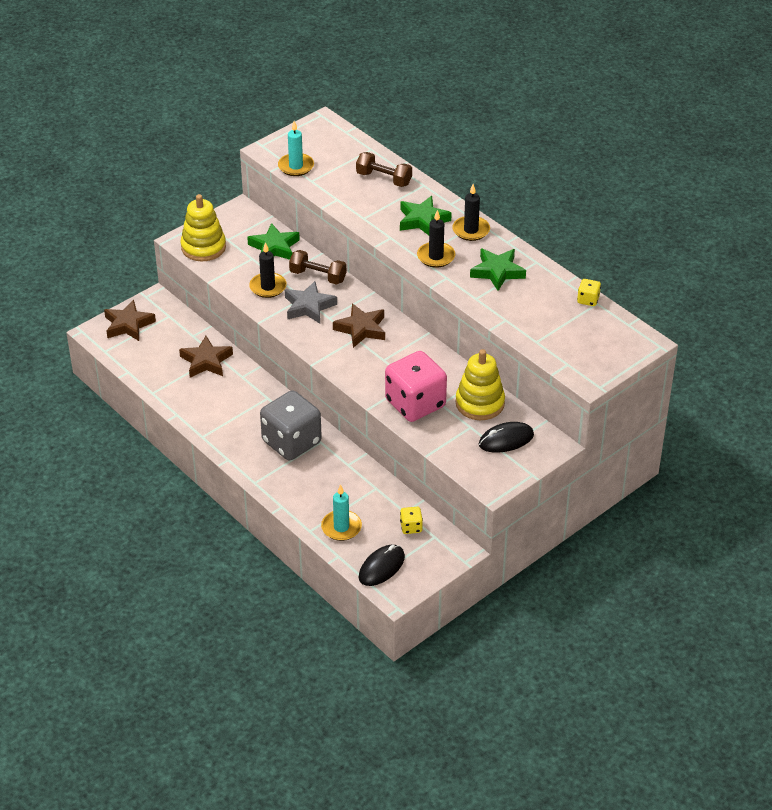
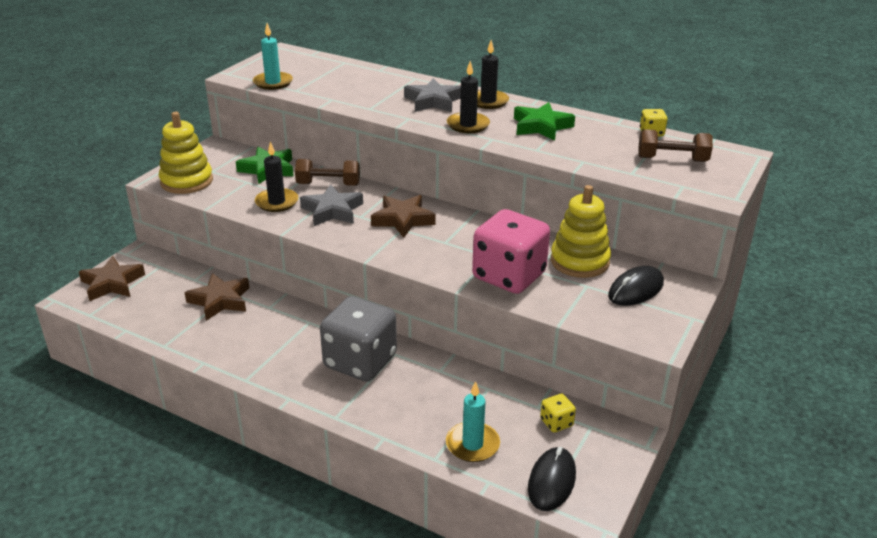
camera: 20 degrees left, 10 degrees down
brown dumbbell [356,152,412,187] -> brown dumbbell moved to [638,129,713,162]
green star [400,196,451,235] -> grey star [404,78,461,112]

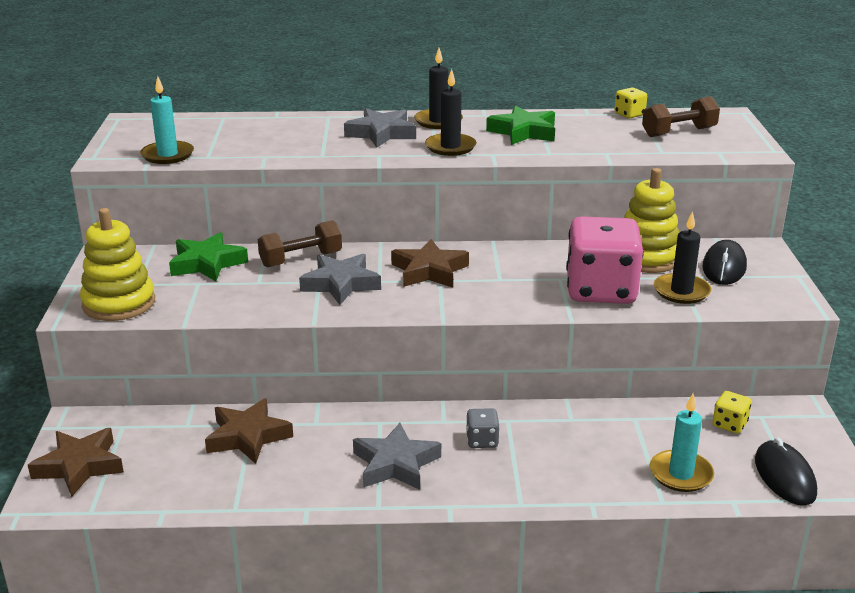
camera: 30 degrees left, 5 degrees down
black candle [255,141,298,212] -> black candle moved to [654,211,711,304]
grey dice [320,296,397,382] -> grey dice [466,408,500,448], size x0.42
none -> grey star [353,423,441,490]

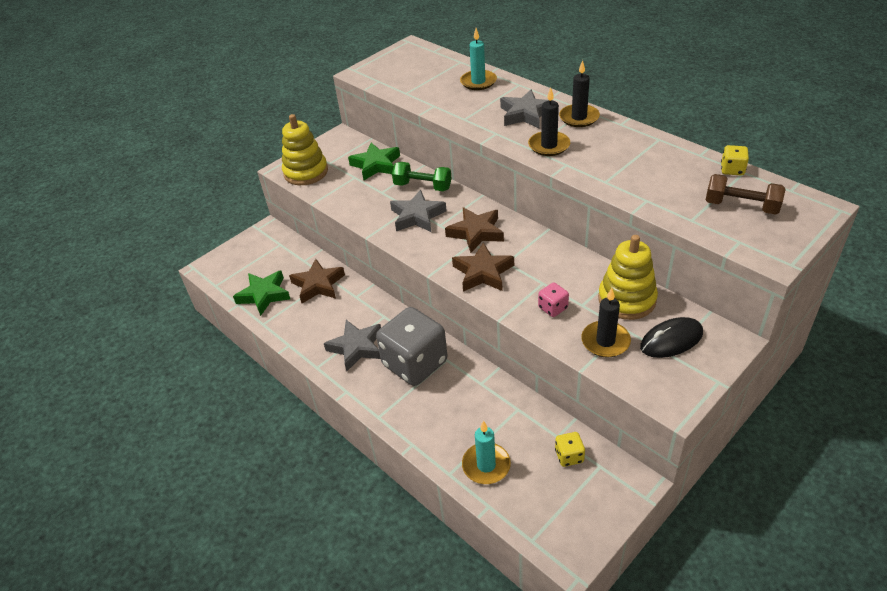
camera: 50 degrees right, 15 degrees up
brown star [28,428,124,497] -> brown star moved to [452,242,514,292]
turquoise candle [140,76,194,164] -> turquoise candle moved to [460,28,497,90]
brown dumbbell [258,220,342,268] -> green dumbbell [392,162,452,191]
grey dice [466,408,500,448] -> grey dice [376,307,448,386], size x2.39
green star [486,106,555,145] -> green star moved to [233,270,290,316]
pink dice [566,216,644,304] -> pink dice [538,282,569,317], size x0.42
black mouse [755,437,817,506] -> none

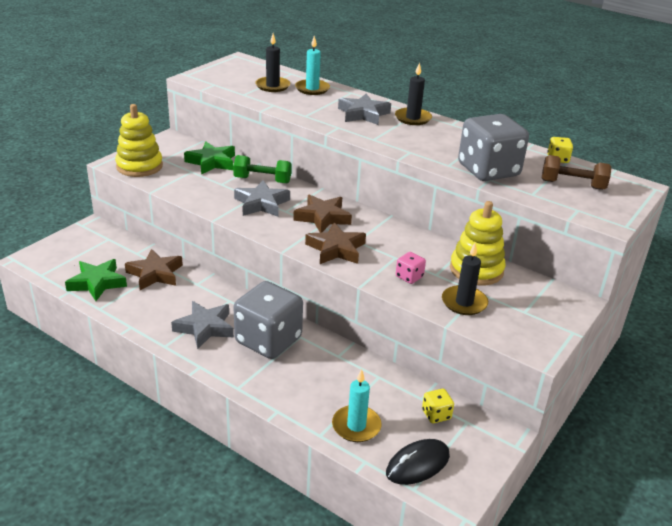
camera: 15 degrees left, 10 degrees down
black candle [528,88,570,156] -> black candle moved to [255,34,290,92]
black mouse [640,317,703,358] -> black mouse moved to [386,439,450,485]
none -> grey dice [458,114,529,181]

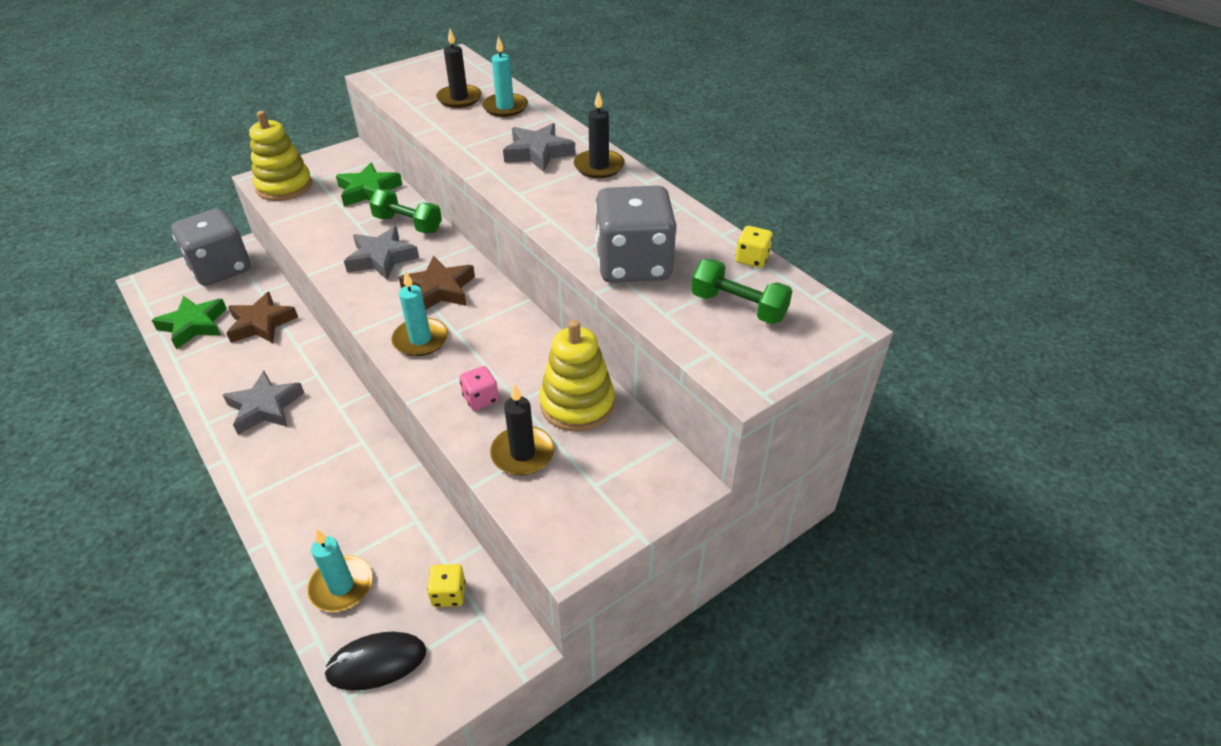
camera: 20 degrees right, 10 degrees up
grey dice [234,281,303,359] -> grey dice moved to [171,209,251,286]
brown star [305,222,366,264] -> turquoise candle [391,270,448,356]
brown dumbbell [542,155,612,190] -> green dumbbell [691,259,792,324]

